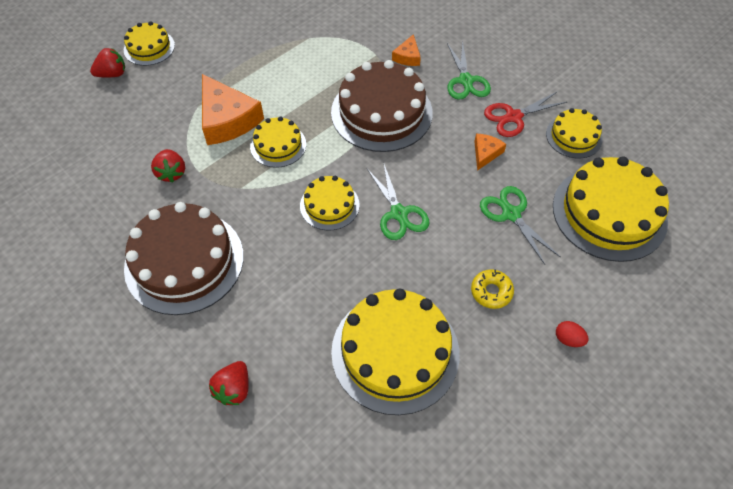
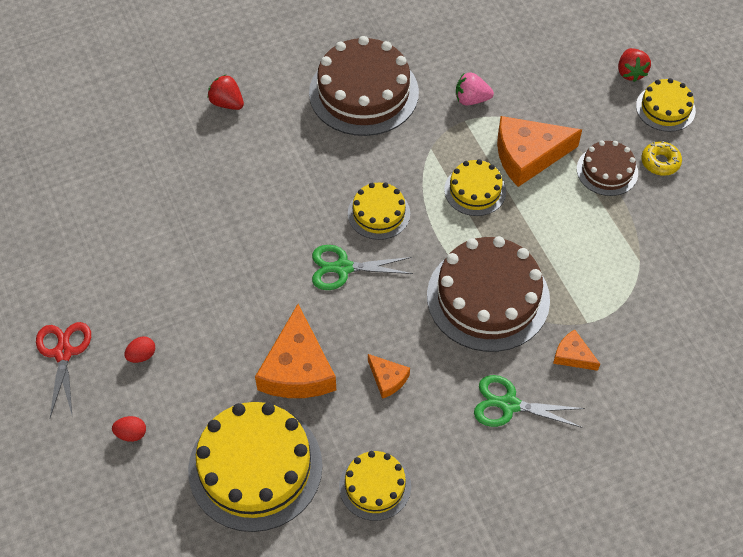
camera: 110 degrees right, 0 degrees up
red strawberry [151,149,185,183] -> pink strawberry [456,72,494,105]
yellow cake [331,289,460,415] -> none
yellow donut [471,269,514,309] -> yellow donut moved to [641,141,682,176]
green scissors [480,186,560,265] -> orange cheese [255,304,336,398]
red scissors [484,91,567,137] -> red scissors moved to [36,322,91,418]
none -> red egg [112,416,146,442]
none -> brown cake [577,140,638,196]

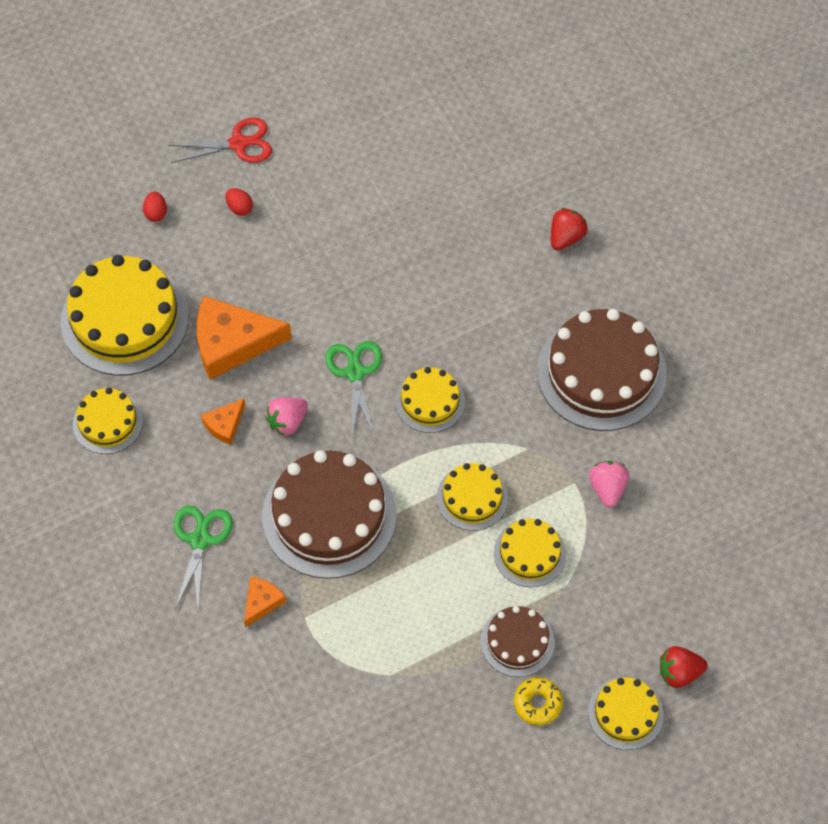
camera: 85 degrees right, 5 degrees up
orange cheese [497,116,582,187] -> yellow cake [494,518,566,587]
none -> pink strawberry [265,397,308,436]

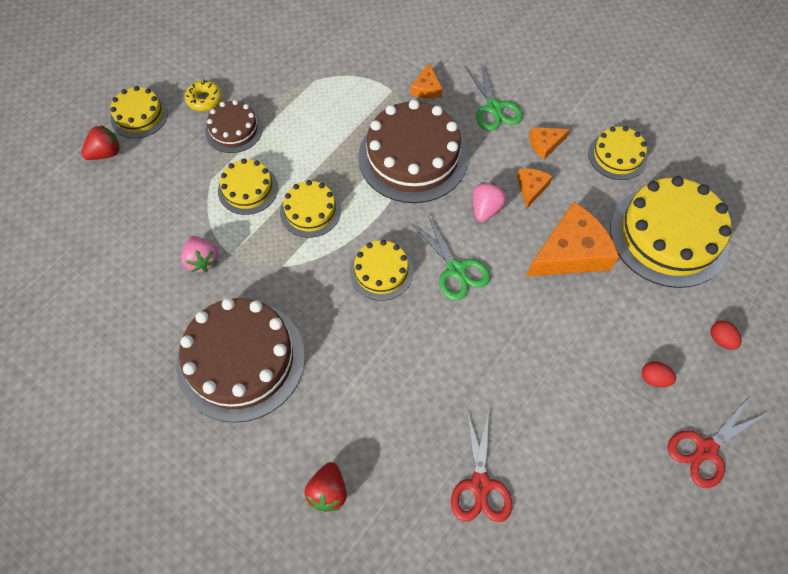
camera: 155 degrees right, 0 degrees up
none -> red scissors [451,409,512,522]
none -> orange cheese [529,127,570,159]

